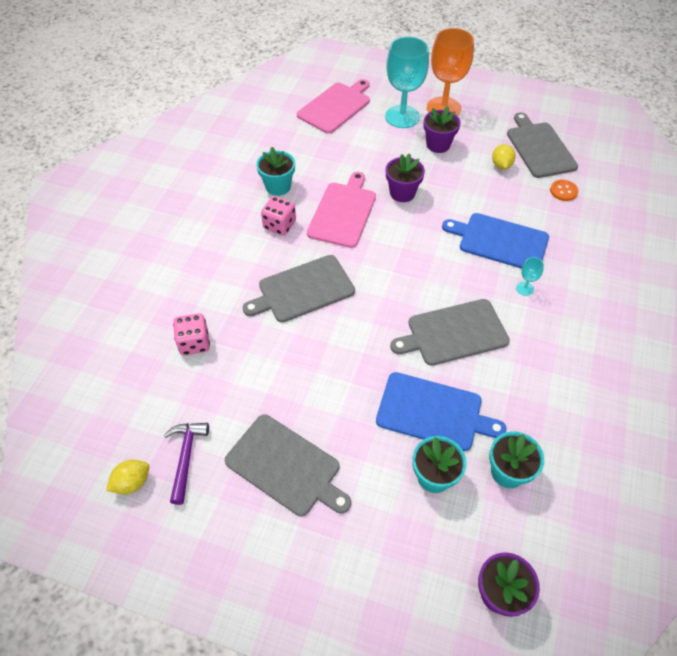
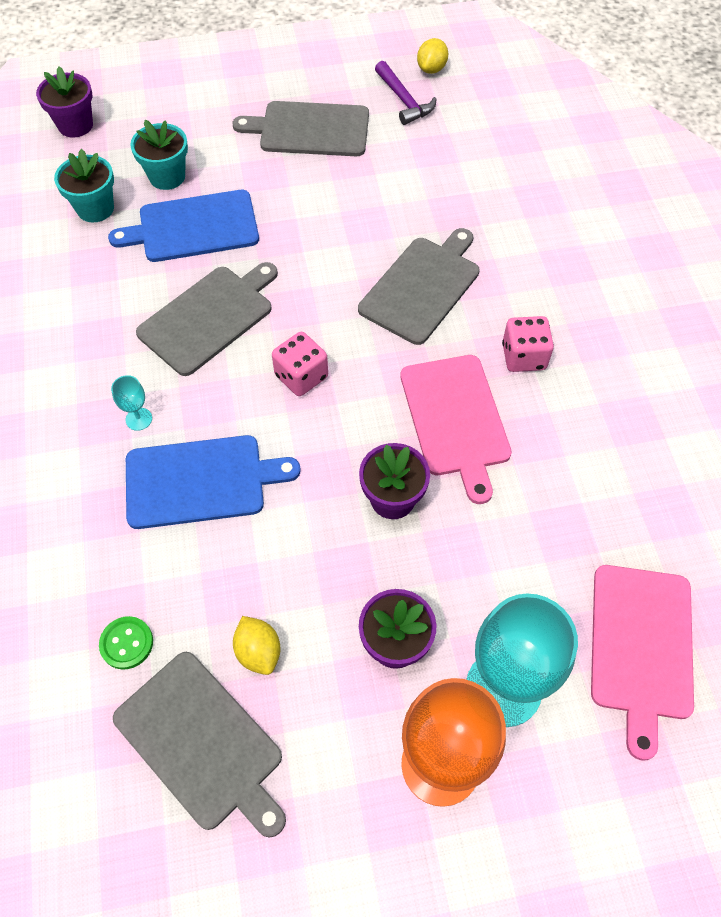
camera: 150 degrees right, 5 degrees up
pink dice [173,313,210,355] -> pink dice moved to [272,332,328,396]
turquoise flower pot [256,147,295,196] -> none
orange button [550,180,578,201] -> green button [99,616,153,670]

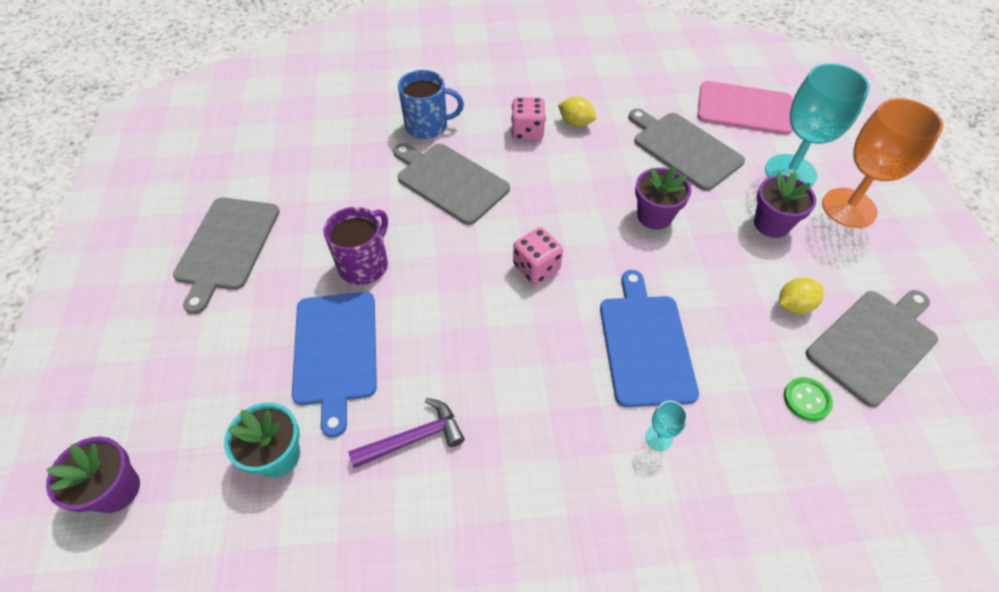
camera: 85 degrees left, 5 degrees down
turquoise goblet [111,375,152,431] -> turquoise goblet moved to [645,401,687,451]
turquoise flower pot [130,120,188,190] -> none
grey cutting board [136,262,278,376] -> grey cutting board moved to [628,109,745,191]
purple hammer [375,61,437,125] -> purple hammer moved to [348,398,465,468]
pink cutting board [400,355,512,504] -> none
yellow lemon [417,38,448,74] -> yellow lemon moved to [558,97,596,127]
none -> purple mug [323,207,388,285]
none -> blue mug [398,70,464,139]

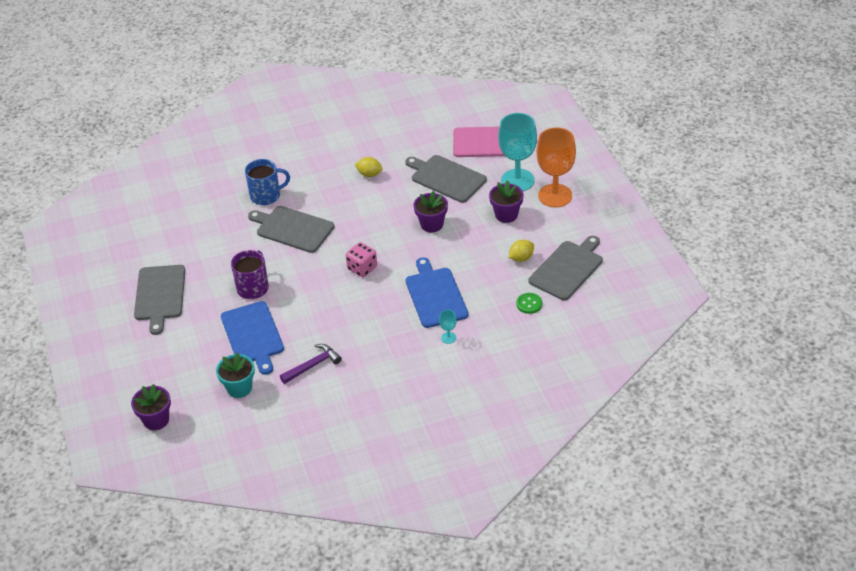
camera: 10 degrees left, 10 degrees down
pink dice [511,97,546,140] -> none

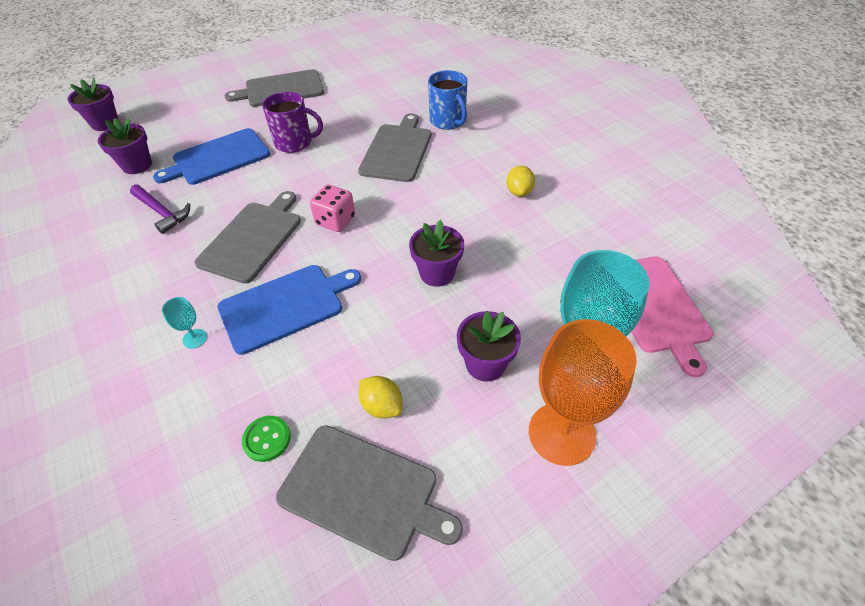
camera: 75 degrees right, 5 degrees up
turquoise flower pot [216,353,255,398] -> purple flower pot [98,118,152,174]
grey cutting board [405,155,487,203] -> grey cutting board moved to [195,191,301,284]

